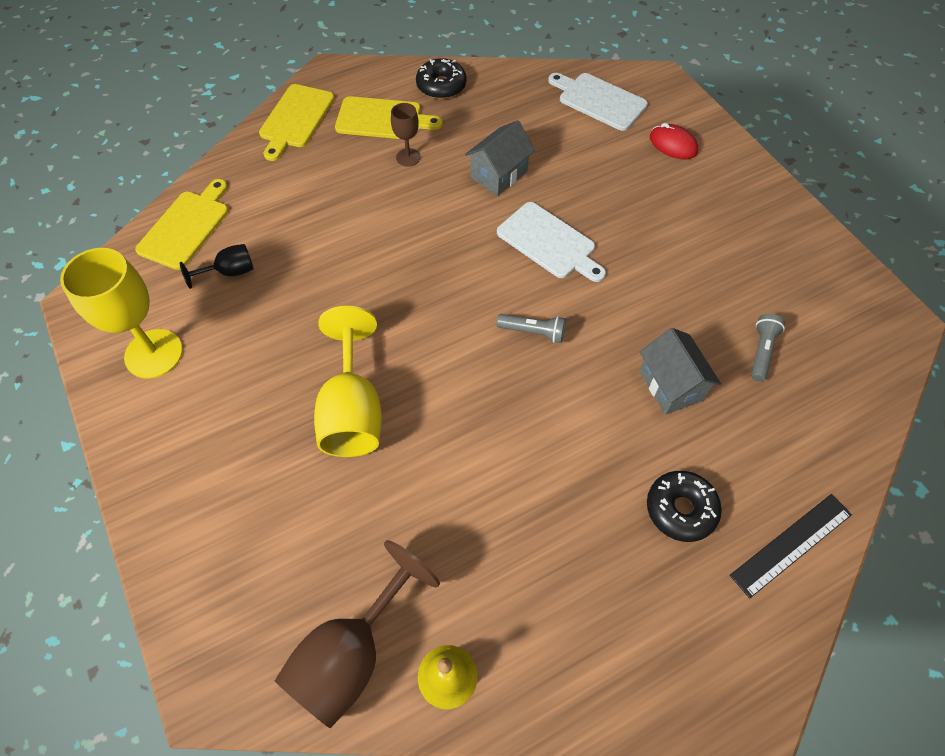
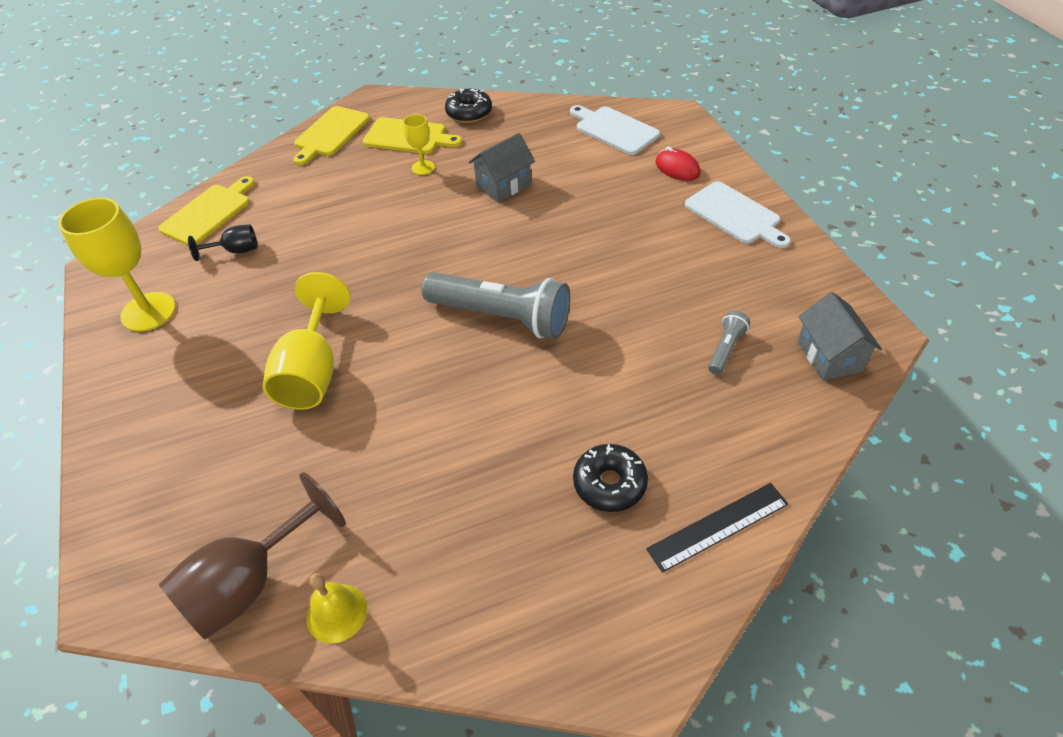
camera: 10 degrees right, 10 degrees down
brown goblet [391,103,421,167] -> yellow goblet [403,114,435,175]
white cutting board [497,202,606,282] -> white cutting board moved to [685,181,791,248]
grey flashlight [497,314,566,343] -> grey flashlight [422,272,570,339], size x2.22
grey house [639,328,721,415] -> grey house moved to [798,292,882,381]

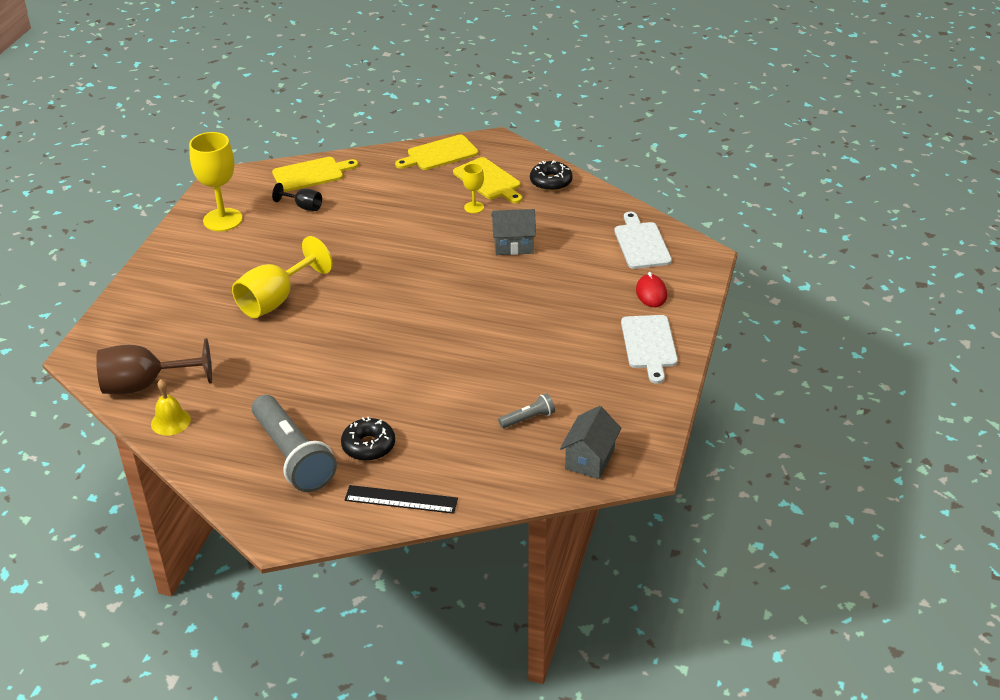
camera: 35 degrees right, 10 degrees down
grey flashlight [422,272,570,339] -> grey flashlight moved to [252,395,337,492]

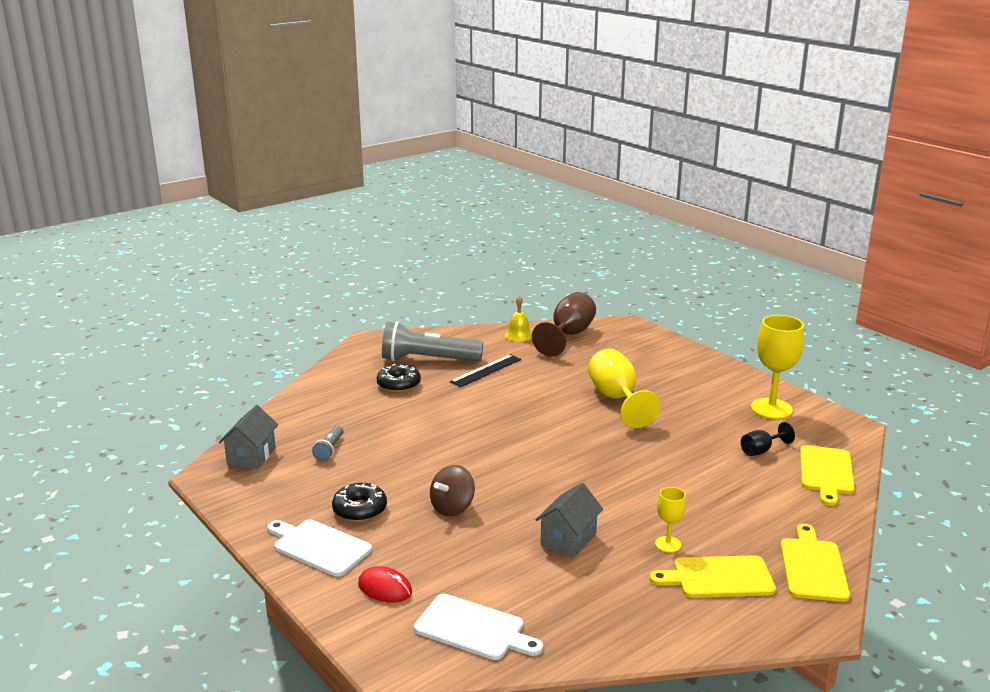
camera: 125 degrees right, 15 degrees down
black ruler [344,485,458,514] -> black ruler moved to [450,354,521,387]
black donut [530,160,573,191] -> black donut moved to [332,483,387,522]
grey house [560,406,621,479] -> grey house turned 45 degrees clockwise [219,405,278,469]
none -> brown spinning top [430,465,475,516]

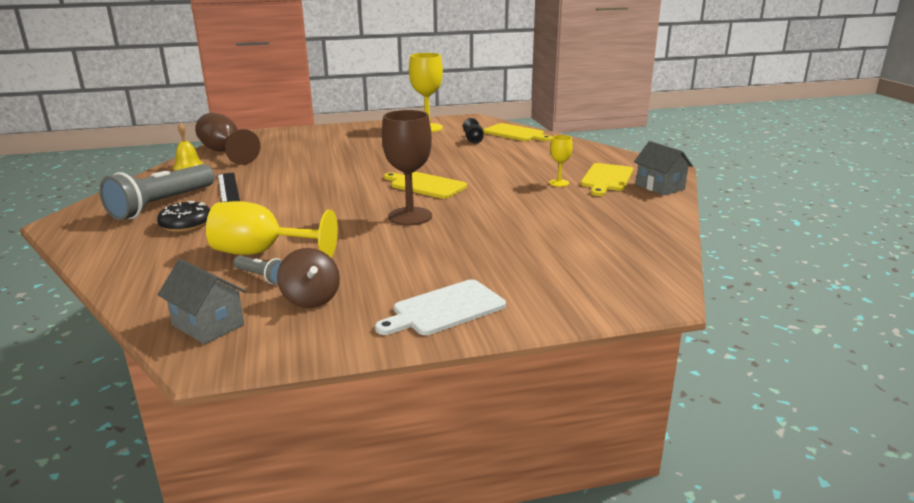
camera: 65 degrees left, 0 degrees up
black donut [332,483,387,522] -> none
red mouse [358,566,412,603] -> none
white cutting board [414,594,543,660] -> none
brown spinning top [430,465,475,516] -> brown spinning top moved to [277,248,340,308]
grey house [535,483,603,558] -> grey house moved to [634,141,693,195]
yellow goblet [588,349,661,428] -> yellow goblet moved to [206,201,338,258]
yellow cutting board [780,524,850,602] -> yellow cutting board moved to [384,172,467,199]
none -> brown goblet [382,110,432,225]

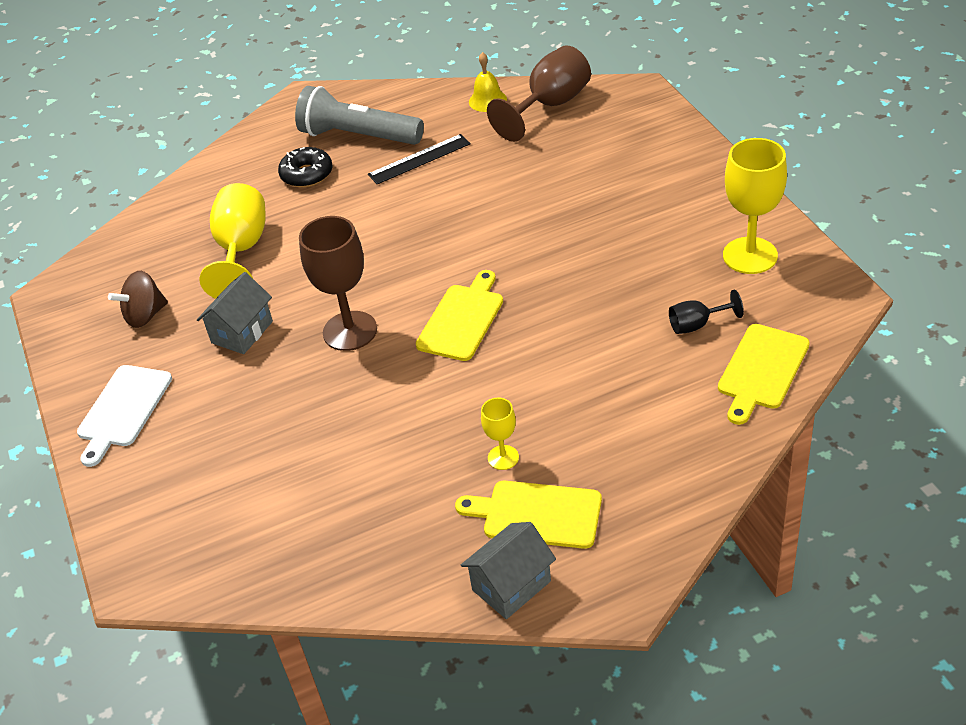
camera: 85 degrees right, 20 degrees up
grey house [158,259,246,344] -> grey house moved to [197,272,273,354]
grey flashlight [234,255,282,285] -> none
white cutting board [375,279,506,335] -> white cutting board turned 120 degrees counterclockwise [77,365,172,467]

